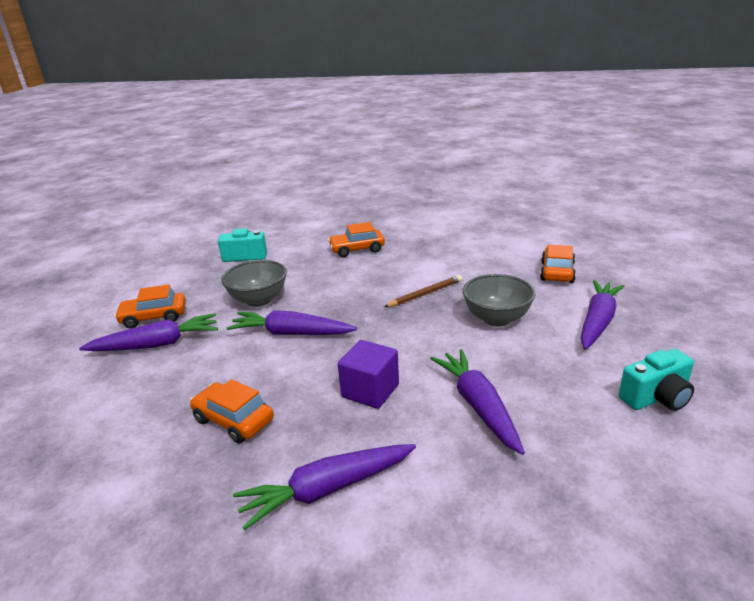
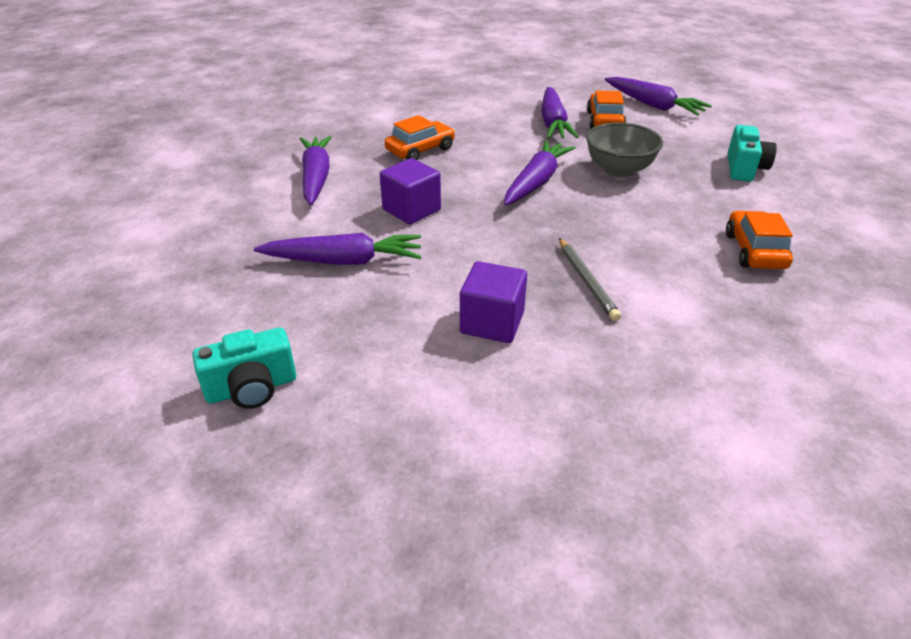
camera: 105 degrees right, 10 degrees up
brown pencil [384,275,462,307] -> grey pencil [559,238,621,321]
grey bowl [462,274,536,326] -> purple cube [460,261,527,343]
orange car [540,244,576,283] -> none
purple carrot [581,280,625,350] -> purple carrot moved to [605,77,712,116]
turquoise camera [619,349,694,411] -> turquoise camera turned 105 degrees counterclockwise [192,327,296,409]

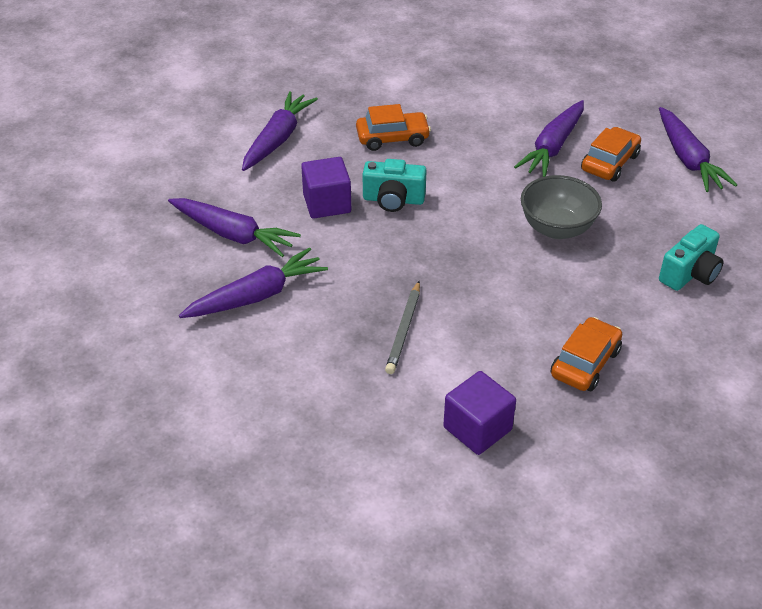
camera: 30 degrees right, 5 degrees up
turquoise camera [192,327,296,409] -> turquoise camera moved to [363,159,427,212]
purple cube [460,261,527,343] -> purple cube moved to [443,371,516,455]
purple carrot [504,140,576,206] -> purple carrot moved to [179,247,328,318]

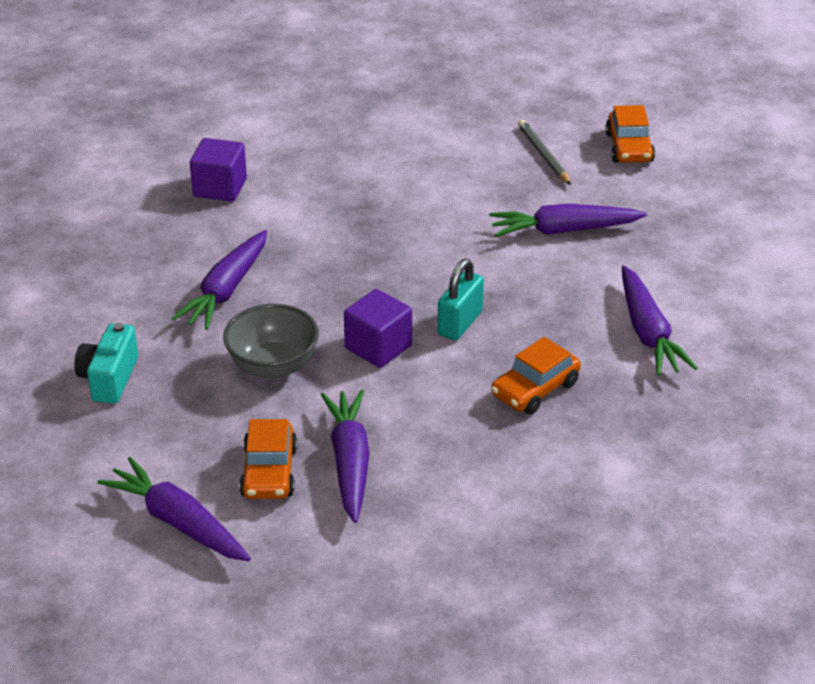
camera: 145 degrees right, 5 degrees down
purple carrot [179,247,328,318] -> purple carrot moved to [171,230,267,330]
purple cube [301,157,351,219] -> purple cube moved to [344,289,412,368]
turquoise camera [363,159,427,212] -> turquoise padlock [437,259,484,340]
grey pencil [385,281,420,374] -> grey pencil moved to [518,120,571,185]
orange car [551,317,622,391] -> orange car moved to [605,105,655,163]

